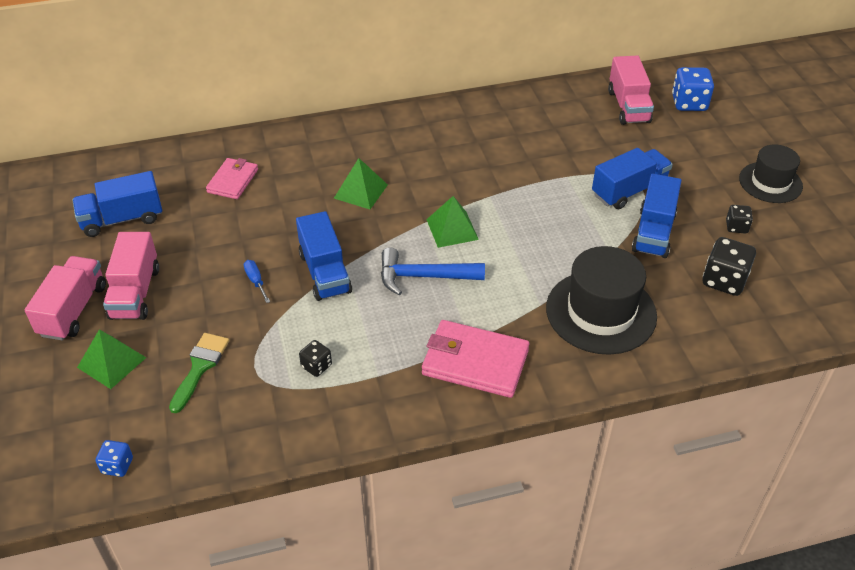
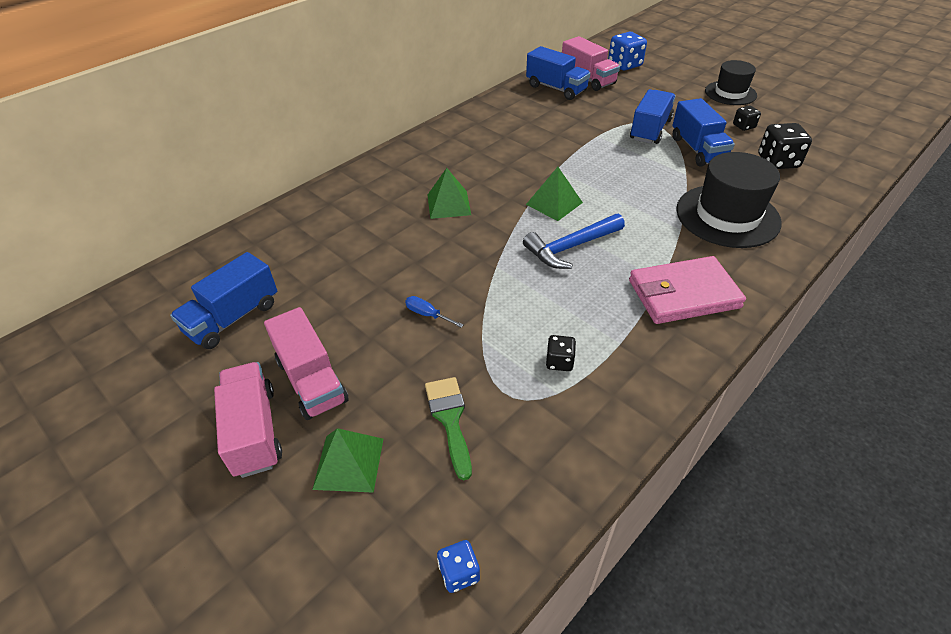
camera: 30 degrees left, 0 degrees up
pink wallet [206,158,258,199] -> none
blue truck [296,211,352,301] -> blue truck moved to [526,46,591,100]

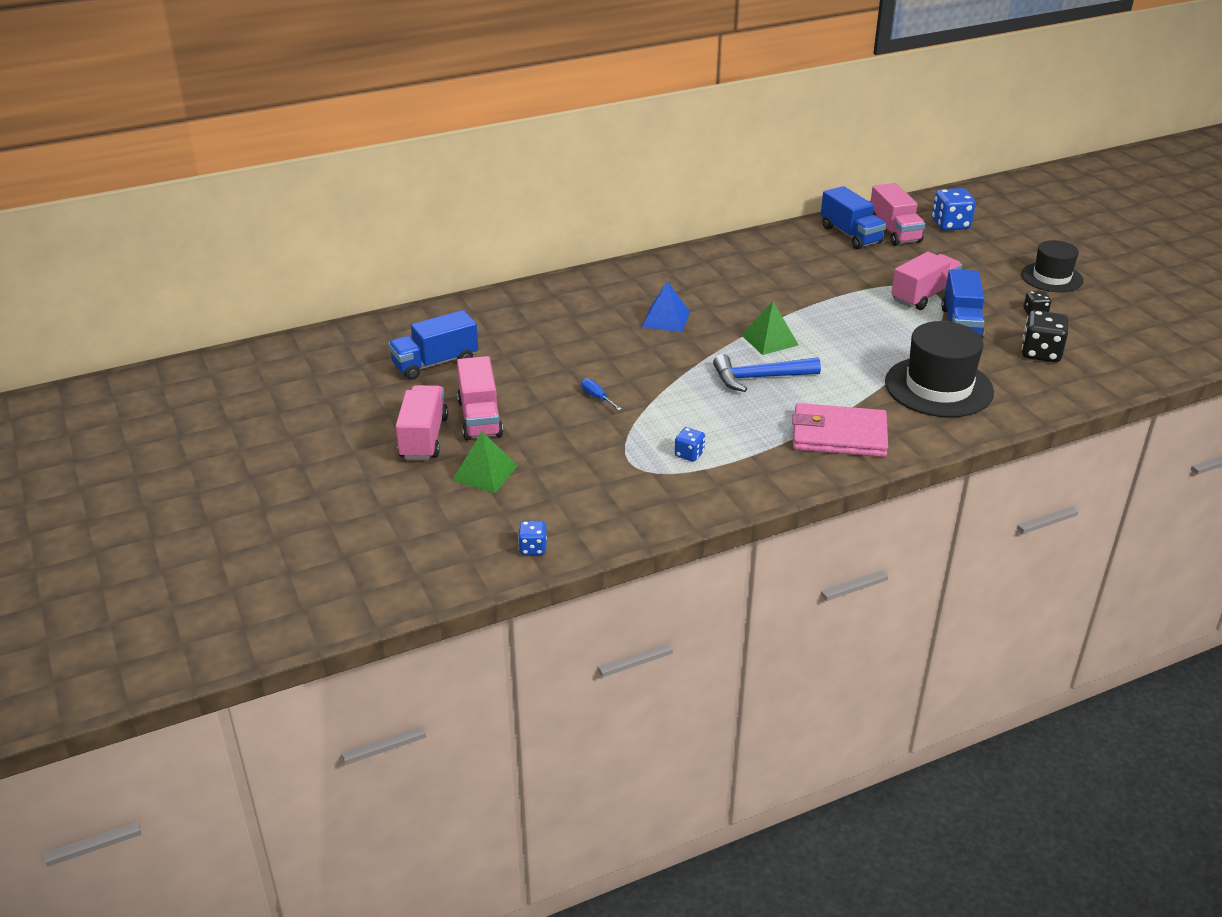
camera: 20 degrees right, 10 degrees down
green brush [425,377,472,480] -> none
green pyramid [428,168,471,219] -> blue pyramid [642,281,690,333]
black dice [546,335,576,371] -> blue dice [675,427,705,462]
blue truck [630,89,676,144] -> pink truck [891,252,962,310]

